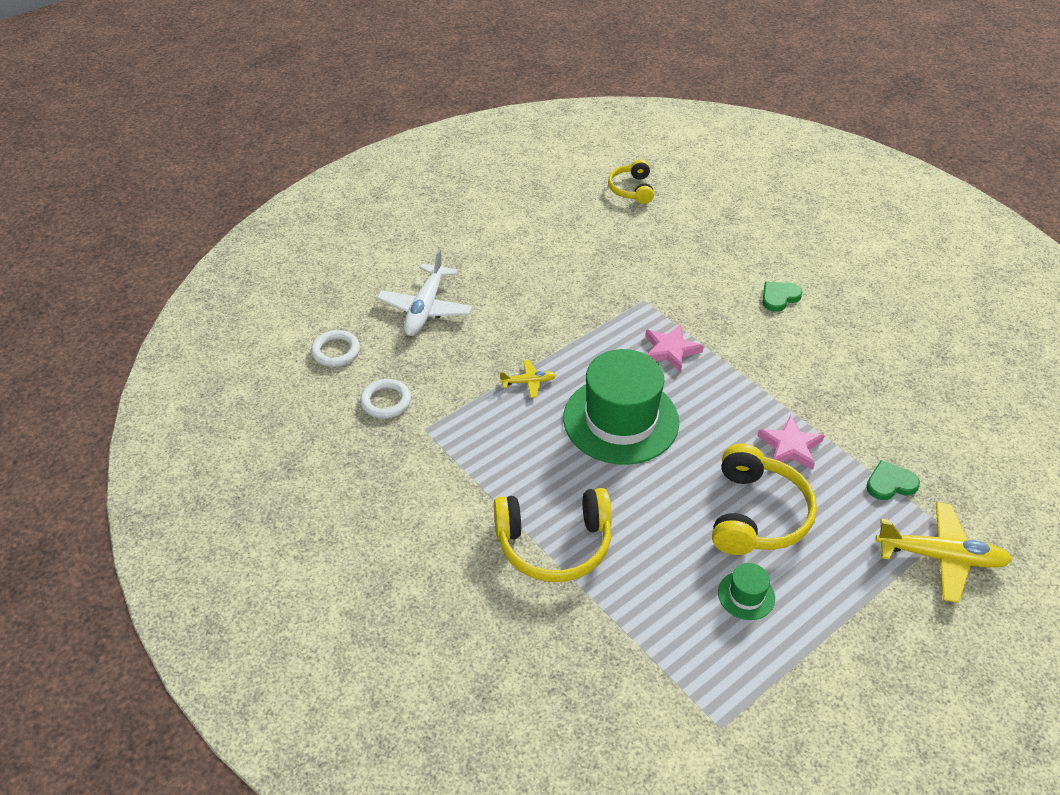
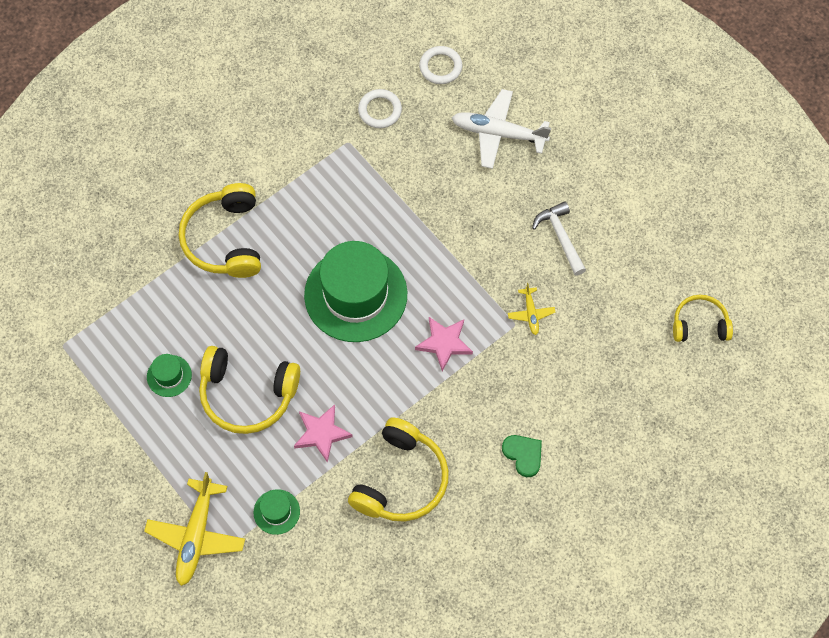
camera: 90 degrees right, 20 degrees up
yellow plane [500,360,556,398] -> yellow plane moved to [508,283,555,335]
green heart [866,460,920,500] -> green hat [253,489,300,535]
none -> yellow headphones [348,417,449,522]
none -> white hammer [532,201,586,276]

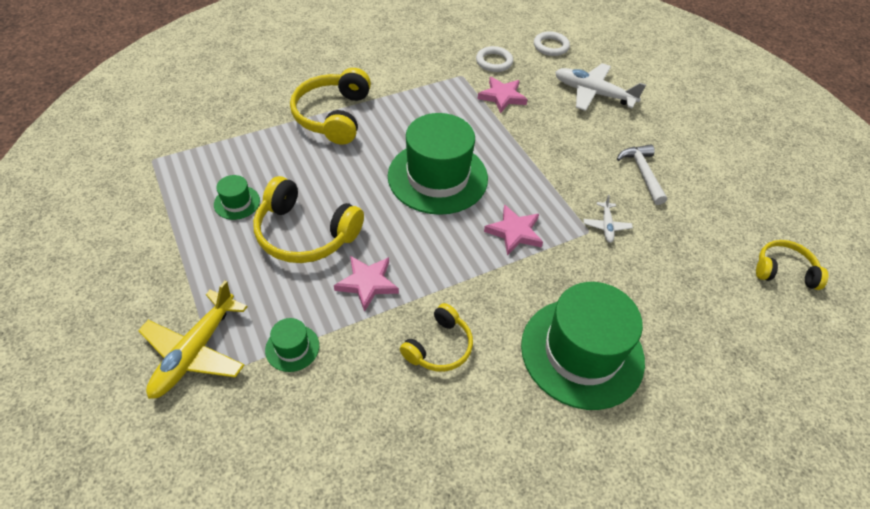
camera: 10 degrees right, 15 degrees down
yellow headphones [348,417,449,522] -> yellow headphones [400,303,473,372], size x0.61
green heart [502,435,542,477] -> green hat [521,282,645,410]
yellow plane [508,283,555,335] -> white plane [584,195,633,243]
none -> pink star [478,77,528,113]

